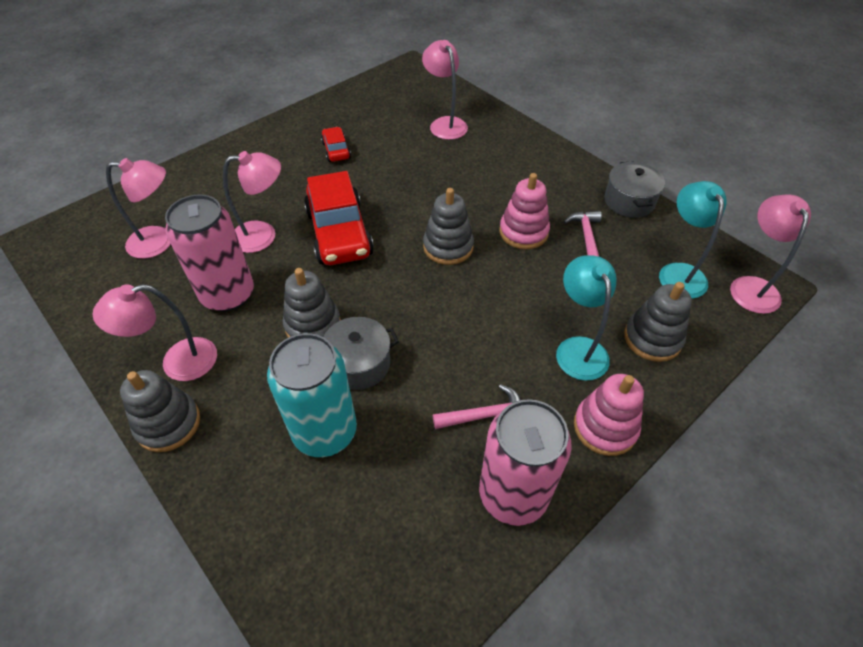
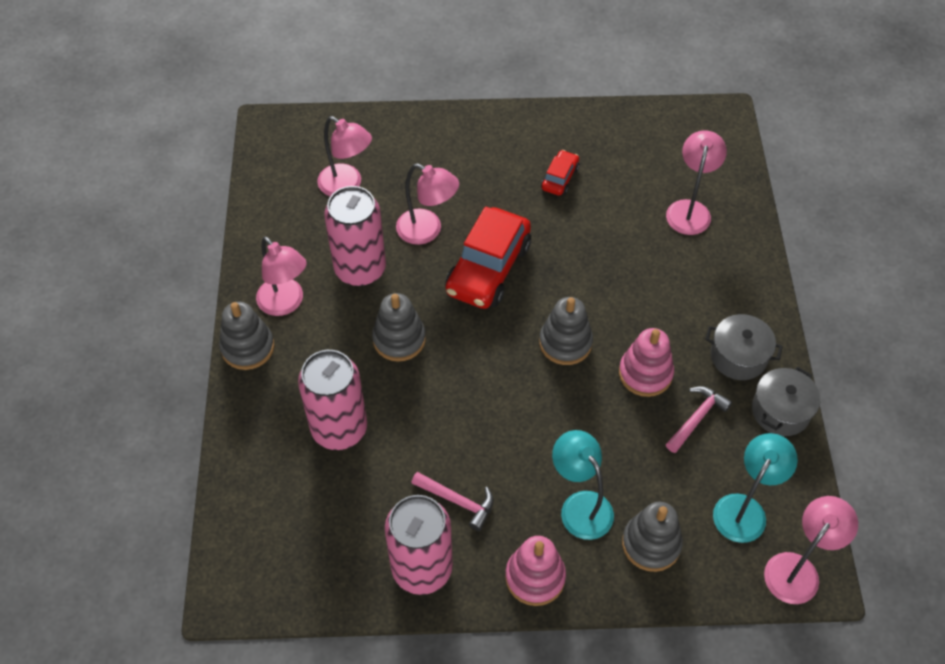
camera: 40 degrees right, 5 degrees up
pink lamp [92,284,217,381] -> pink lamp turned 150 degrees counterclockwise [256,237,307,316]
turquoise can [267,333,357,457] -> pink can [298,350,367,450]
grey pot [324,317,399,390] -> grey pot moved to [705,314,783,380]
turquoise lamp [556,255,617,381] -> turquoise lamp turned 60 degrees counterclockwise [552,430,614,540]

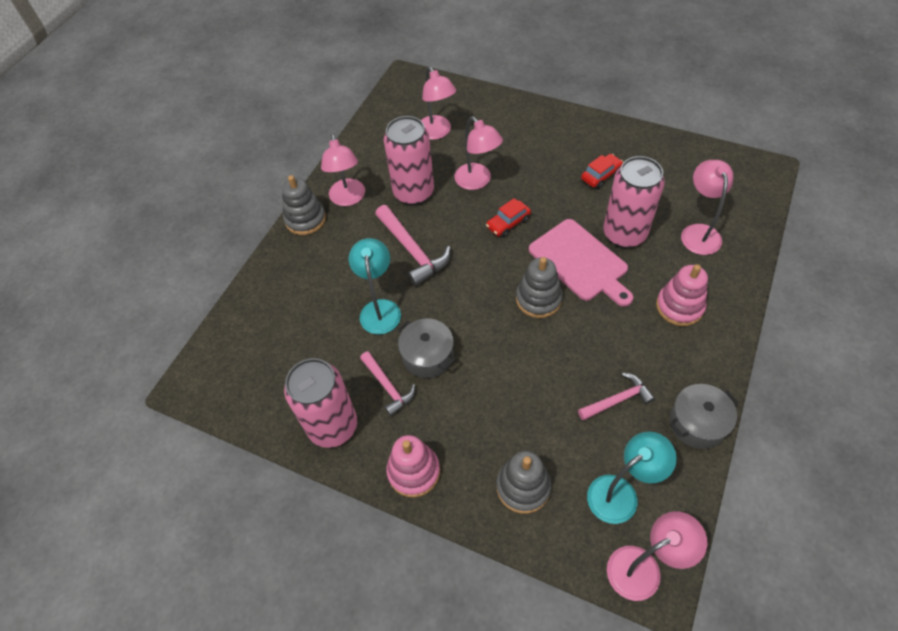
camera: 30 degrees right, 0 degrees up
pink can [298,350,367,450] -> pink can moved to [603,156,665,248]
grey stacking toy [372,293,426,362] -> pink hammer [375,205,451,286]
red car [445,207,531,309] -> red car [486,198,531,238], size x0.49
turquoise lamp [552,430,614,540] -> turquoise lamp moved to [349,238,401,334]
pink stacking toy [619,328,674,397] -> pink stacking toy moved to [656,264,708,326]
pink lamp [666,130,727,235] -> pink lamp turned 45 degrees counterclockwise [681,160,733,255]
grey pot [705,314,783,380] -> grey pot moved to [398,319,455,378]
none -> pink cutting board [529,219,633,307]

